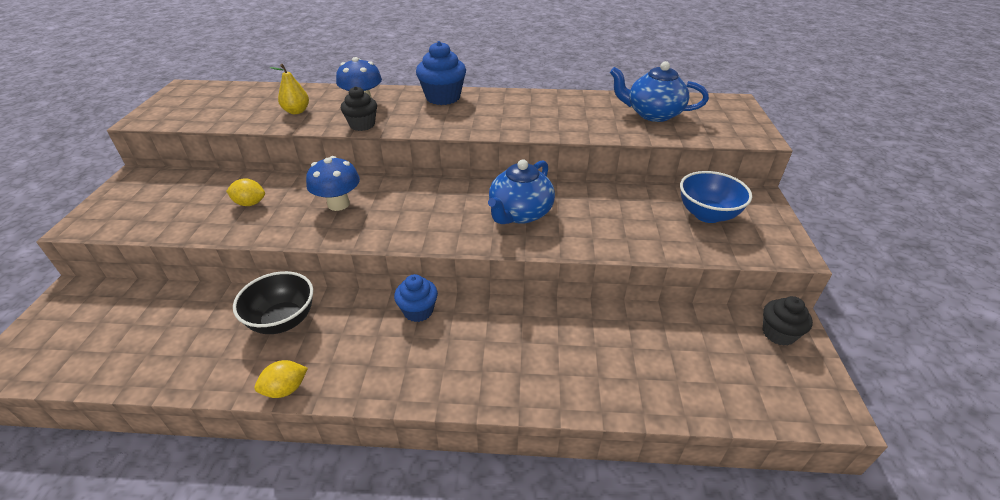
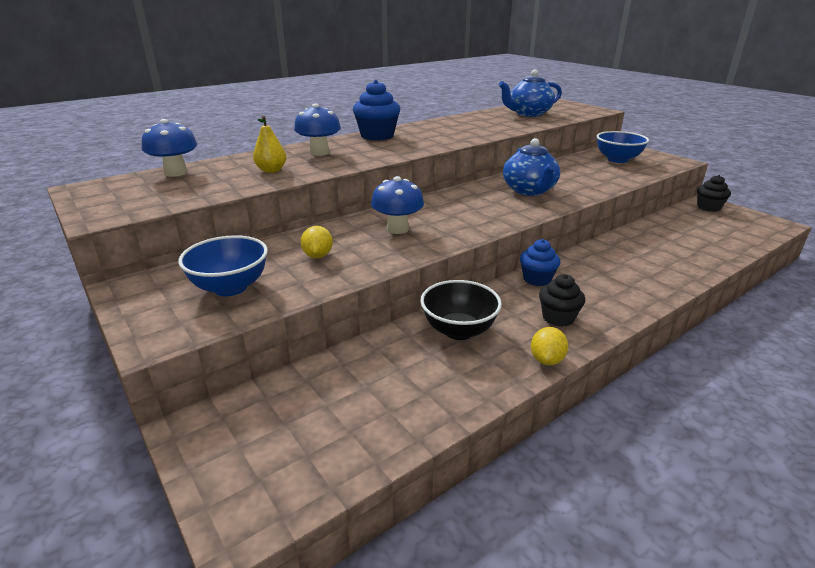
camera: 40 degrees left, 10 degrees down
yellow lemon [226,178,265,206] -> yellow lemon turned 60 degrees counterclockwise [301,226,333,258]
black cupcake [341,86,377,131] -> black cupcake moved to [539,274,585,327]
none -> blue mushroom [142,119,197,177]
none -> blue bowl [178,235,268,296]

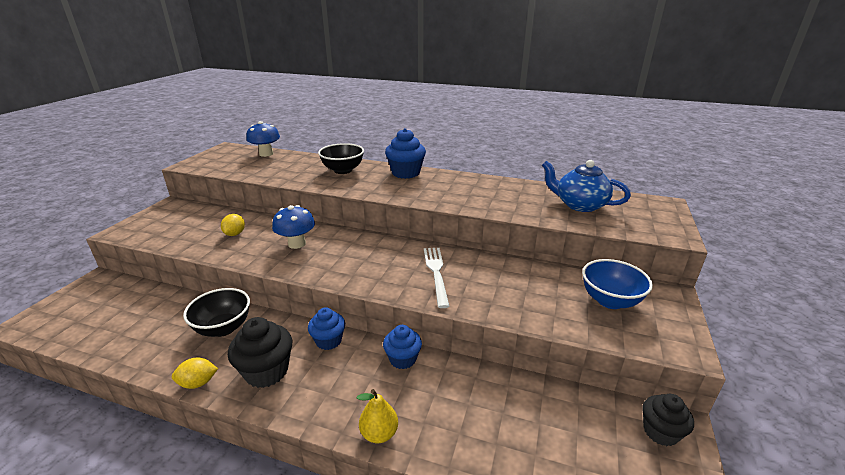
camera: 55 degrees right, 0 degrees up
blue bowl [178,235,268,296] -> none
yellow pear [253,116,286,173] -> yellow pear moved to [356,389,398,443]
blue mushroom [294,104,341,156] -> black bowl [318,143,364,174]
yellow lemon [301,226,333,258] -> yellow lemon turned 45 degrees counterclockwise [221,214,245,236]
blue teapot [503,138,560,196] -> white fork [424,248,450,308]
black cupcake [539,274,585,327] -> black cupcake [228,317,292,388], size x1.51
none -> blue cupcake [383,325,422,369]

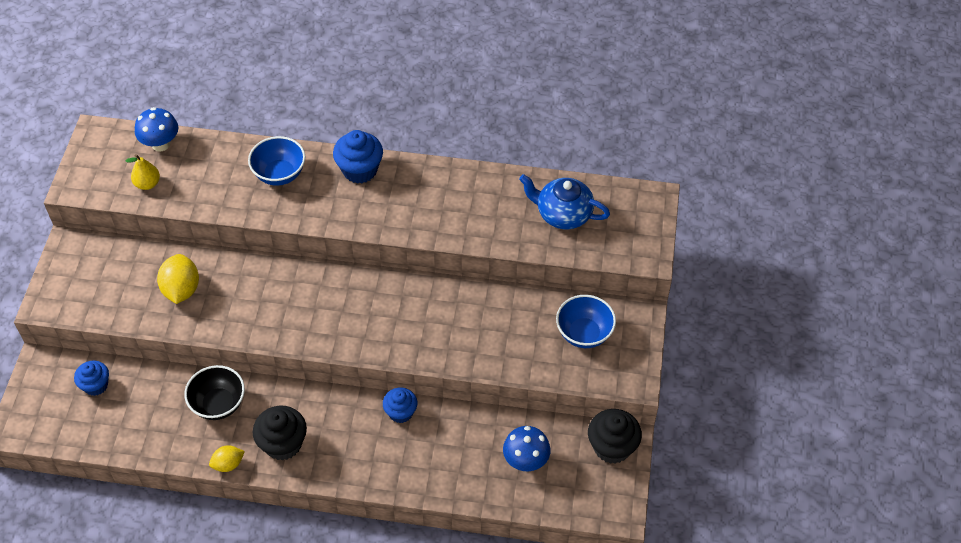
camera: 10 degrees left, 25 degrees up
yellow lemon [221,214,245,236] -> yellow lemon [157,254,199,304], size x1.66
blue mushroom [272,205,315,249] -> blue mushroom moved to [503,426,551,471]
blue cupcake [308,307,345,350] -> blue cupcake moved to [74,361,109,396]
black bowl [318,143,364,174] -> blue bowl [248,136,305,186]
yellow pear [356,389,398,443] -> yellow pear moved to [126,154,160,190]
white fork [424,248,450,308] -> none
black cupcake [642,394,694,446] -> black cupcake [588,409,642,464], size x1.51

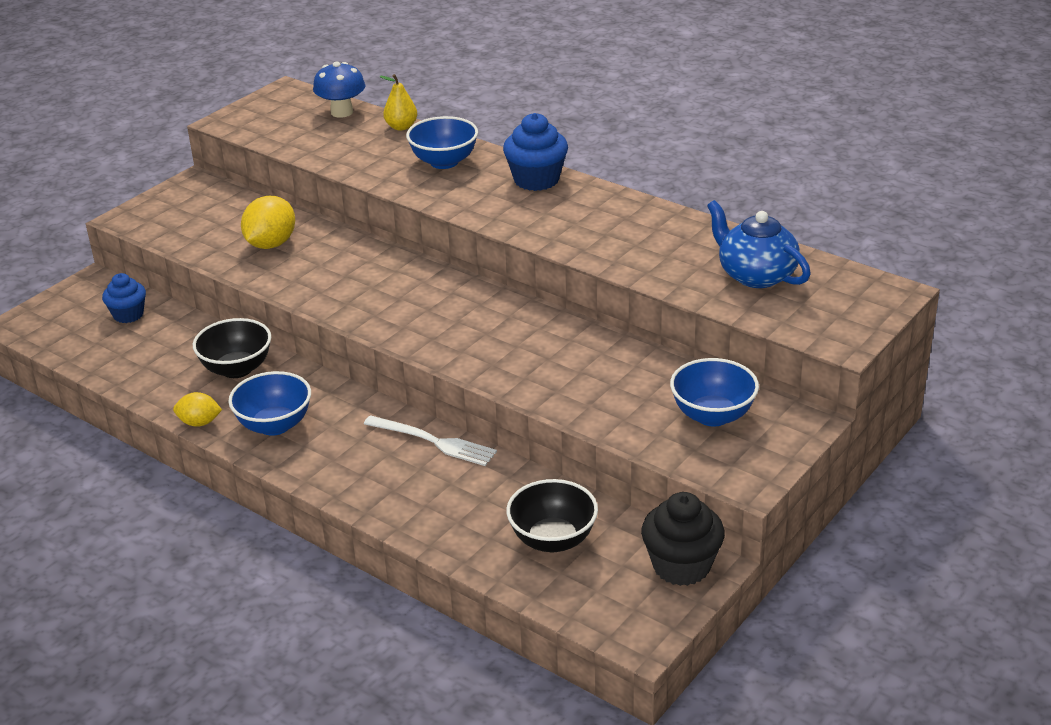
camera: 30 degrees right, 20 degrees down
yellow pear [126,154,160,190] -> yellow pear moved to [379,74,417,131]
black cupcake [253,406,307,461] -> blue bowl [228,371,311,436]
blue cupcake [383,387,417,423] -> white fork [364,415,497,466]
blue mushroom [503,426,551,471] -> black bowl [506,479,598,552]

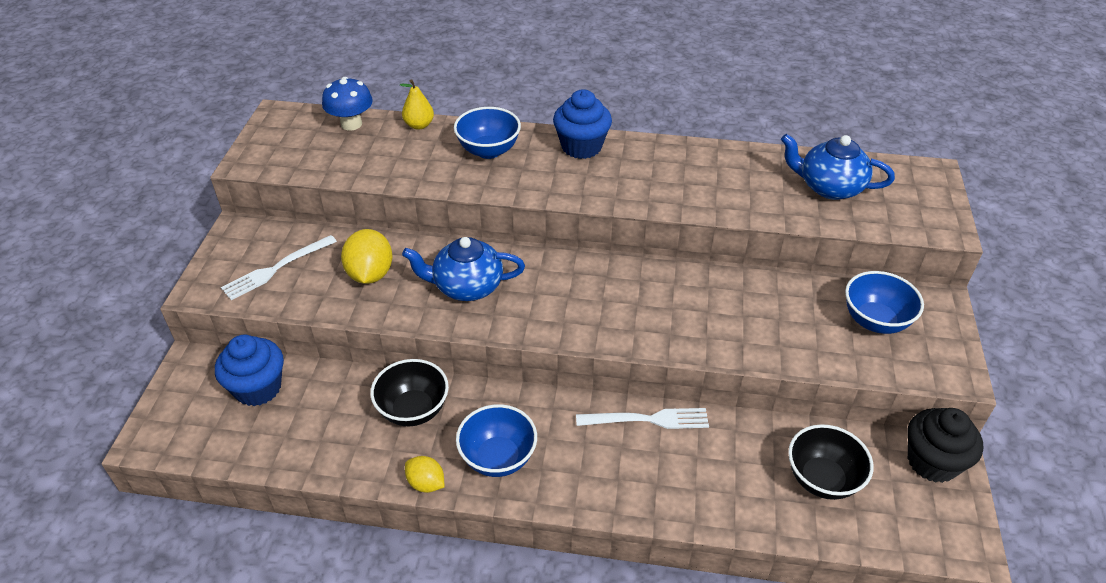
camera: 30 degrees left, 10 degrees up
blue cupcake [102,273,146,323] -> blue cupcake [215,334,284,406], size x1.51
yellow lemon [173,392,222,427] -> yellow lemon turned 60 degrees clockwise [405,456,445,493]
none -> white fork [221,235,337,300]
none -> blue teapot [402,237,525,301]

